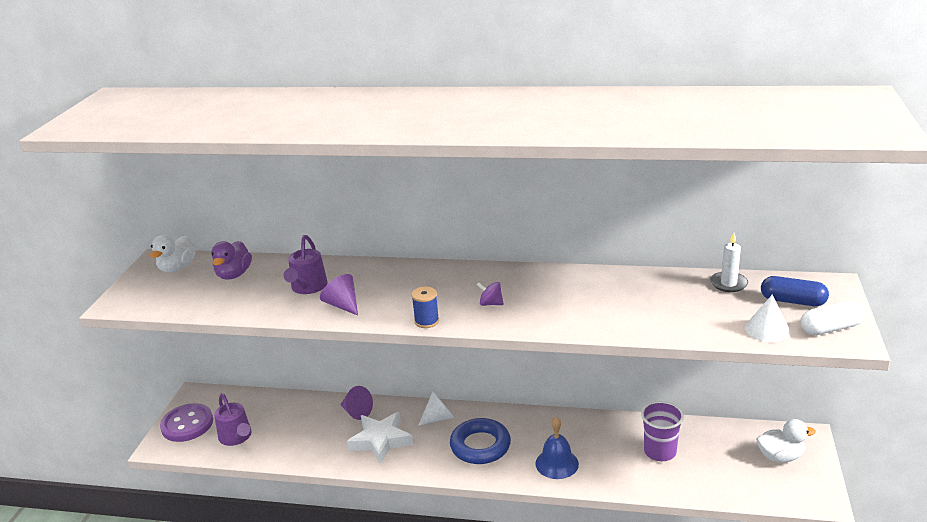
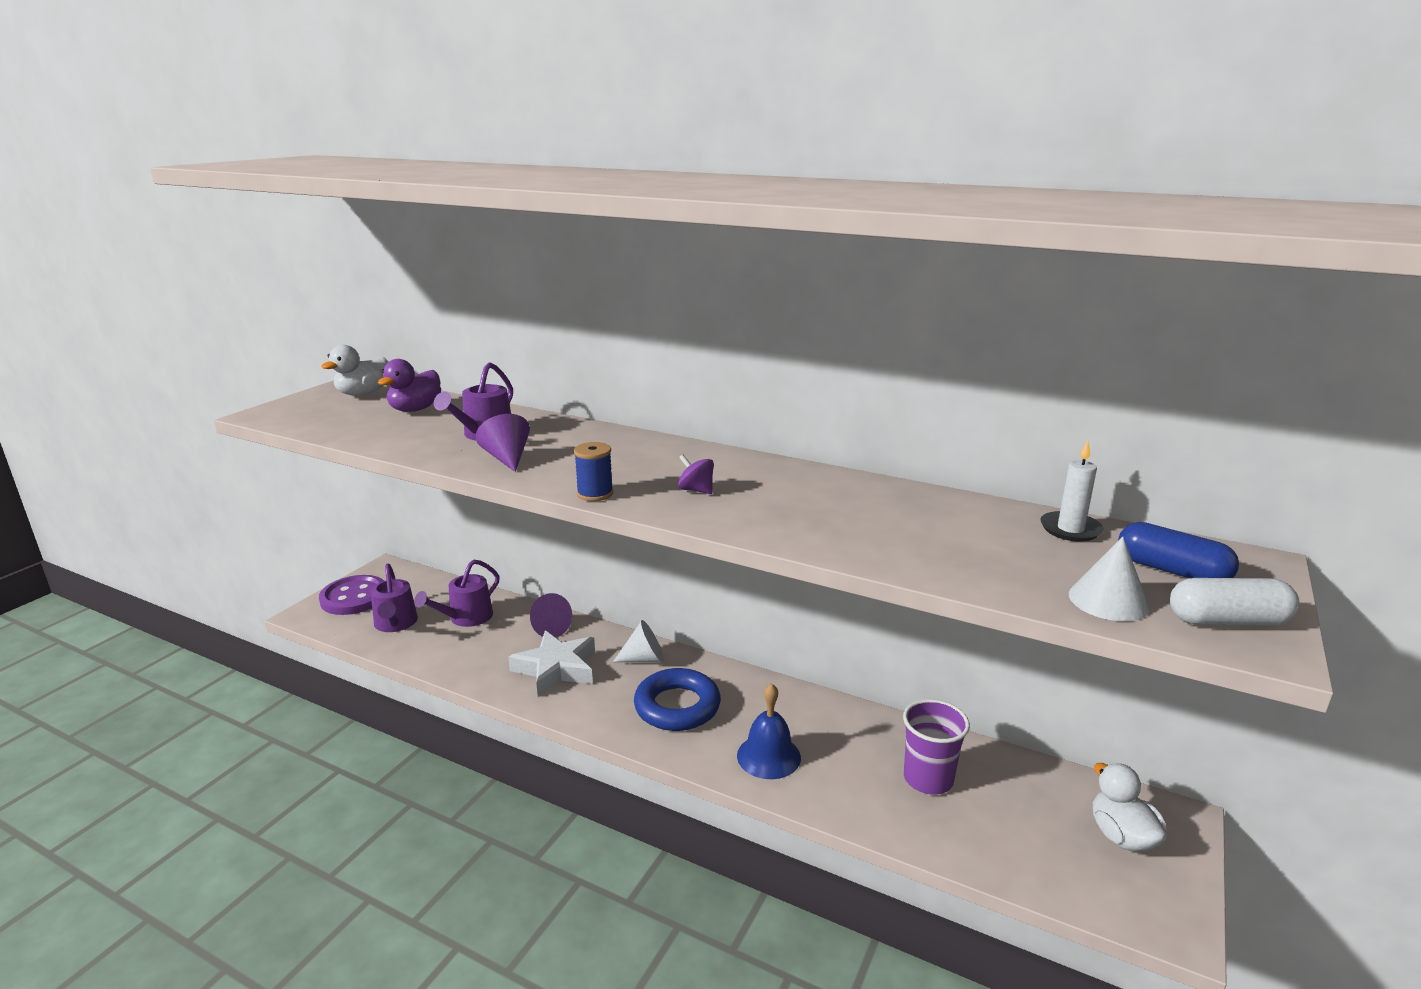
camera: 15 degrees right, 5 degrees down
white duck [756,419,816,462] -> white duck turned 120 degrees counterclockwise [1093,763,1167,851]
none -> purple watering can [414,559,500,627]

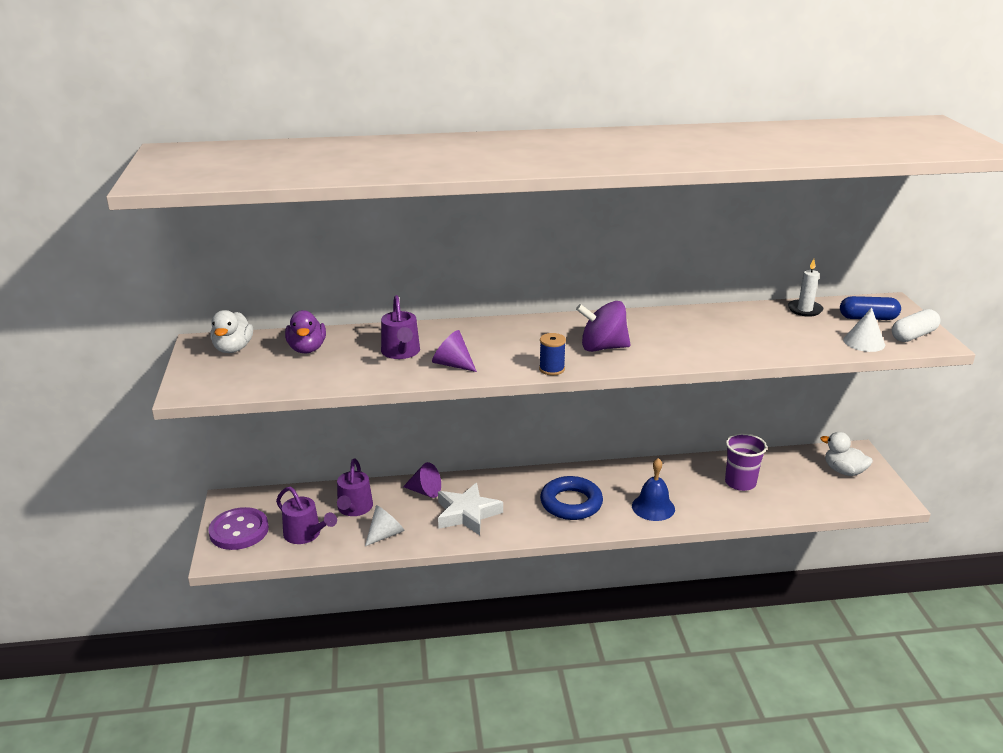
camera: 35 degrees left, 5 degrees up
white cone [613,620,664,662] -> white cone moved to [365,505,405,546]
purple spinning top [678,455,714,494] -> purple spinning top [576,301,631,352], size x2.01

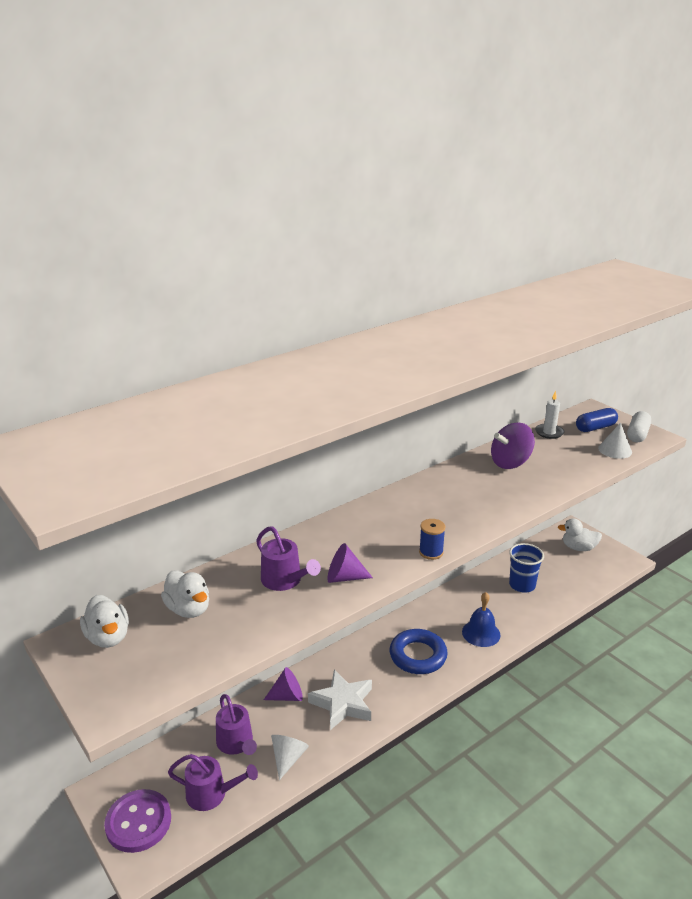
camera: 30 degrees left, 0 degrees up
purple duck [285,310,326,353] -> white duck [161,570,209,618]
purple spinning top [576,301,631,352] -> purple spinning top moved to [491,422,535,469]
purple cup [725,433,767,491] -> blue cup [509,543,544,593]

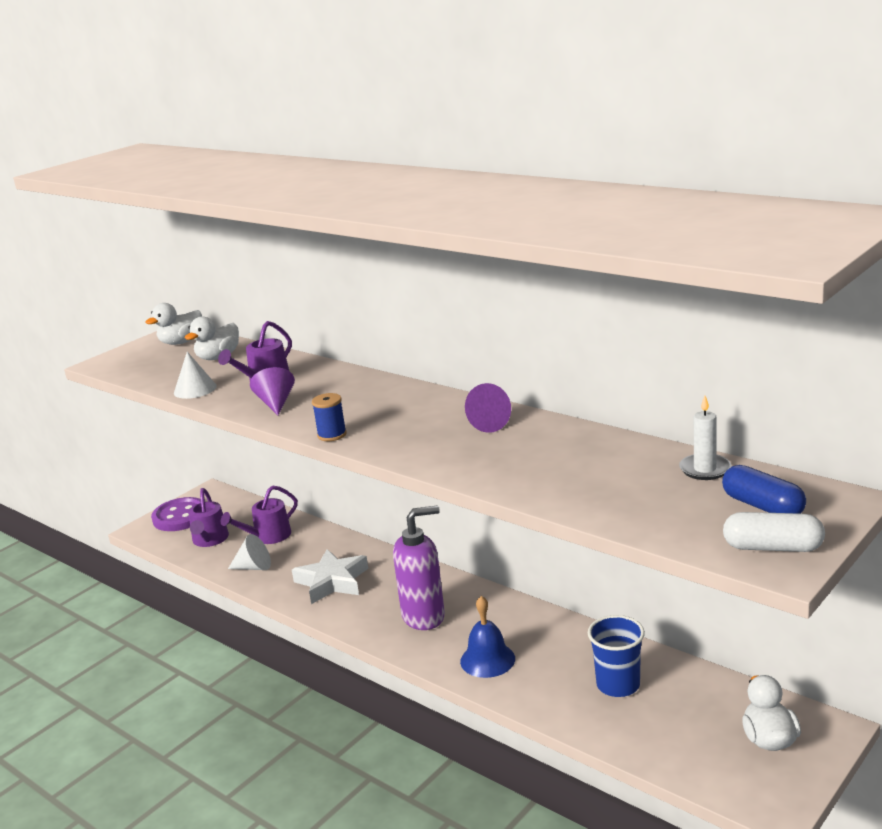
camera: 80 degrees right, 5 degrees down
purple cone [264,667,303,701] -> purple cone moved to [465,383,511,433]
blue ring [390,629,448,674] -> purple soap dispenser [393,505,445,630]
purple spinning top [491,422,535,469] -> none
white cone [598,422,632,459] -> white cone moved to [174,352,217,399]

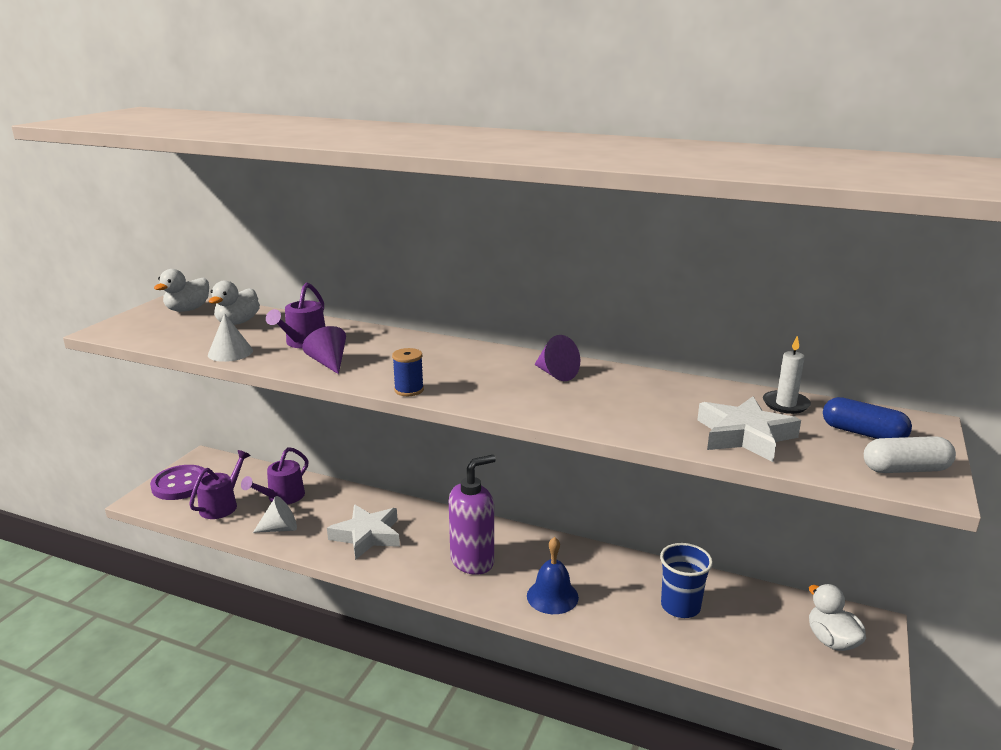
camera: 20 degrees left, 0 degrees up
purple watering can [188,488,229,547] -> purple watering can turned 135 degrees counterclockwise [189,450,250,519]
none -> white star [698,396,801,462]

